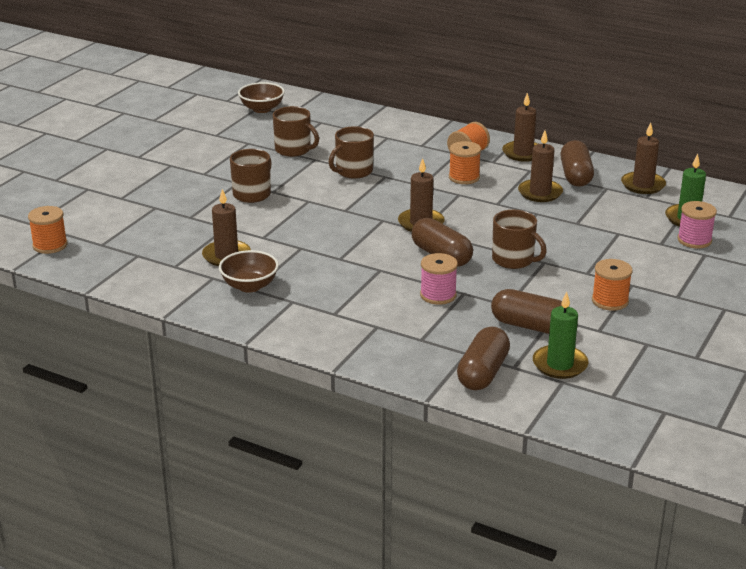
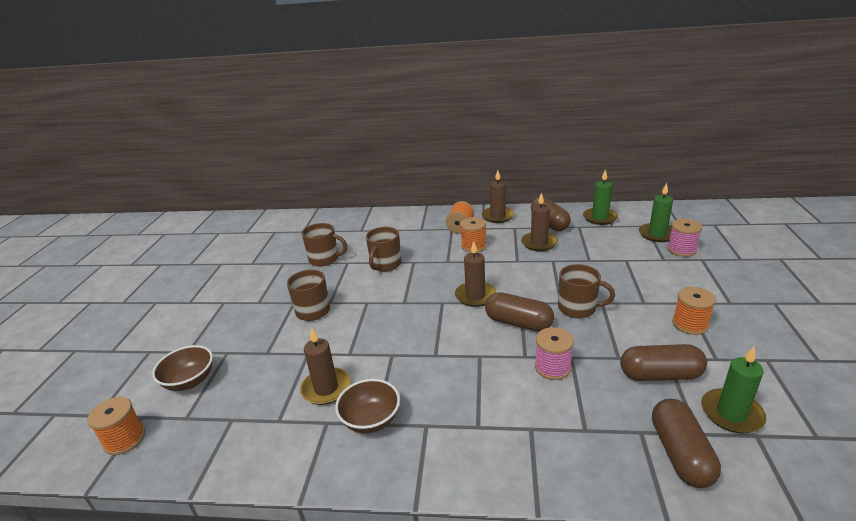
camera: 20 degrees left, 0 degrees up
brown bowl [238,82,285,113] -> brown bowl moved to [152,345,213,391]
brown candle [621,122,666,194] -> green candle [583,169,618,225]

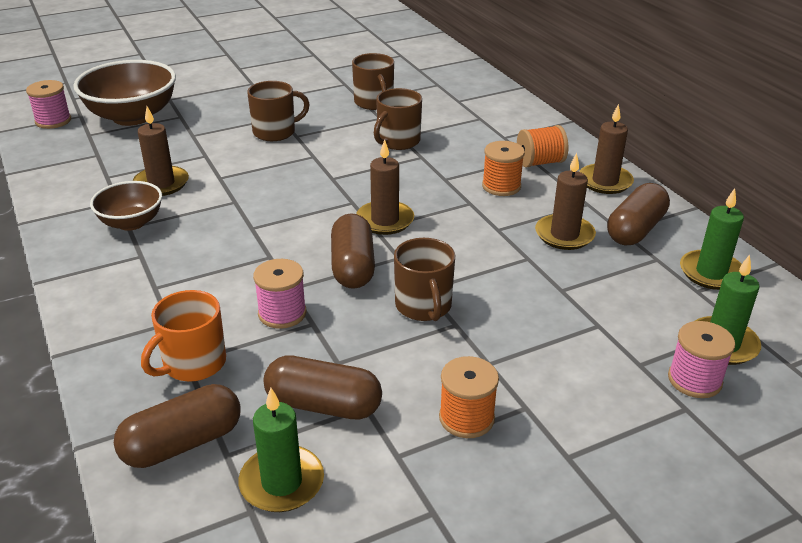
camera: 55 degrees right, 5 degrees up
orange spool [87,397,145,455] -> pink spool [26,80,71,129]
brown bowl [152,345,213,391] -> brown bowl [73,60,176,126], size x1.71
brown mug [366,227,402,272] -> brown mug turned 45 degrees counterclockwise [374,88,422,150]
brown capsule [620,344,707,381] -> brown capsule turned 45 degrees counterclockwise [264,355,382,419]
none -> orange mug [141,290,226,382]

